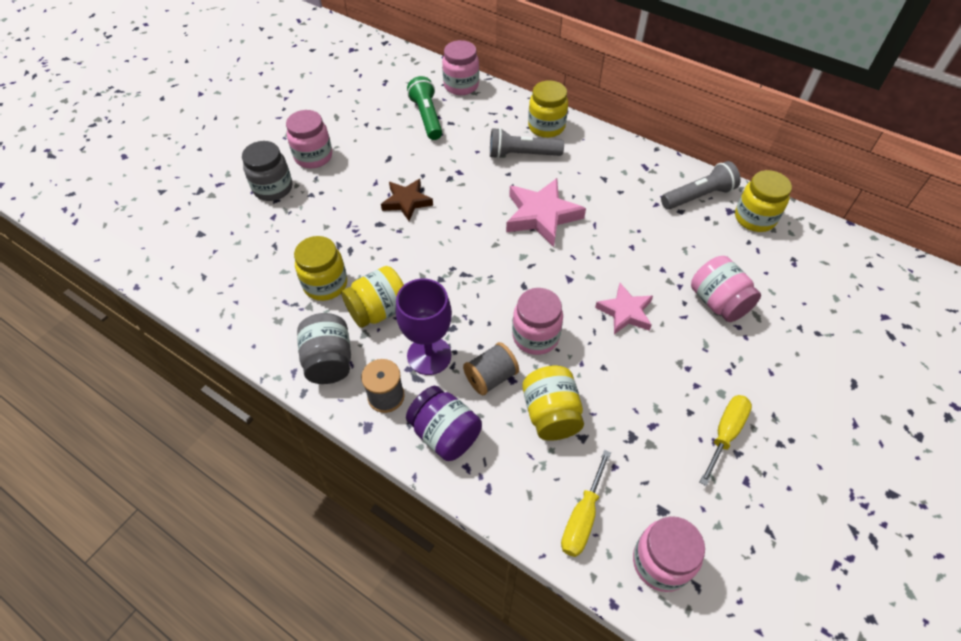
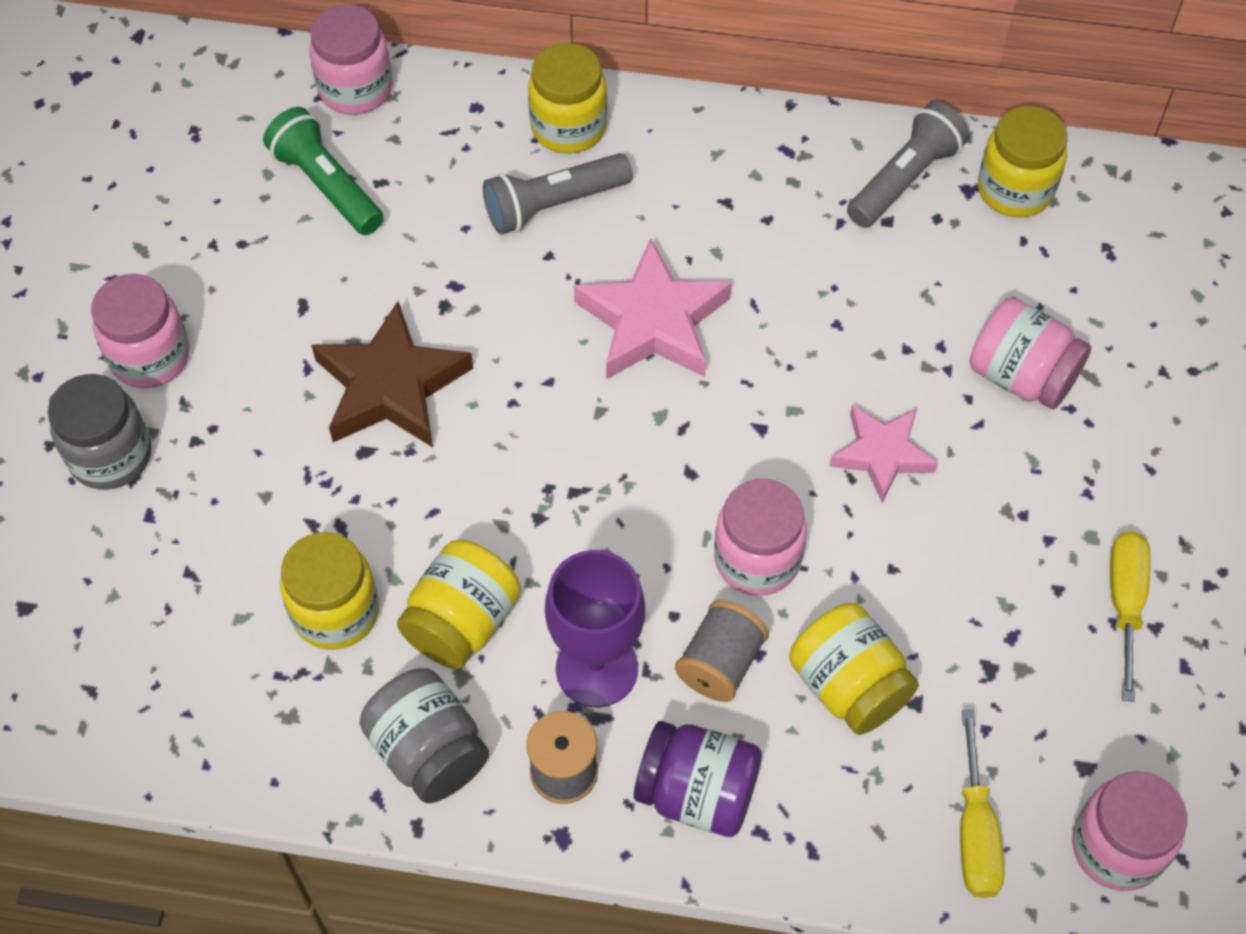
camera: 25 degrees left, 5 degrees up
brown star [381,179,433,221] -> brown star [311,301,473,447], size x1.55

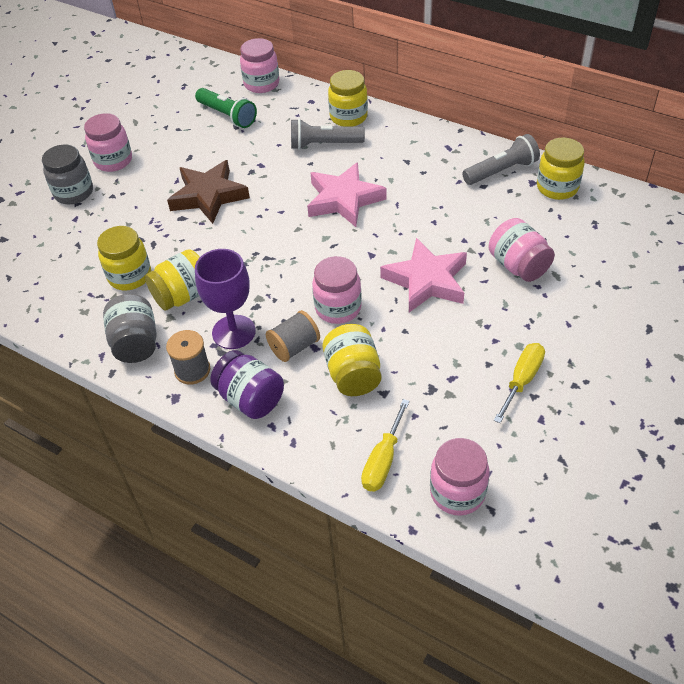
camera: 25 degrees right, 10 degrees down
green flashlight [263,107,384,235] -> green flashlight turned 150 degrees clockwise [195,88,257,128]
pink star [829,405,938,503] -> pink star [380,238,467,312], size x1.55

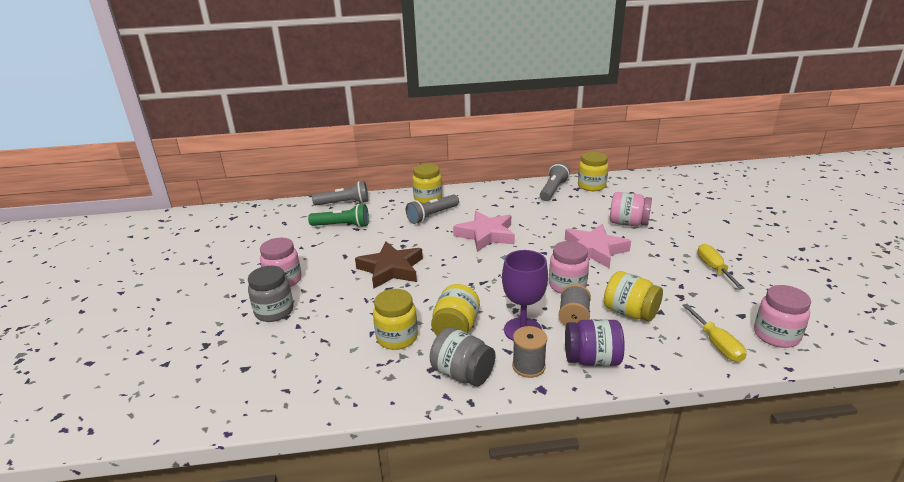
camera: 40 degrees left, 20 degrees down
pink jar [240,38,279,93] -> grey flashlight [312,181,368,205]

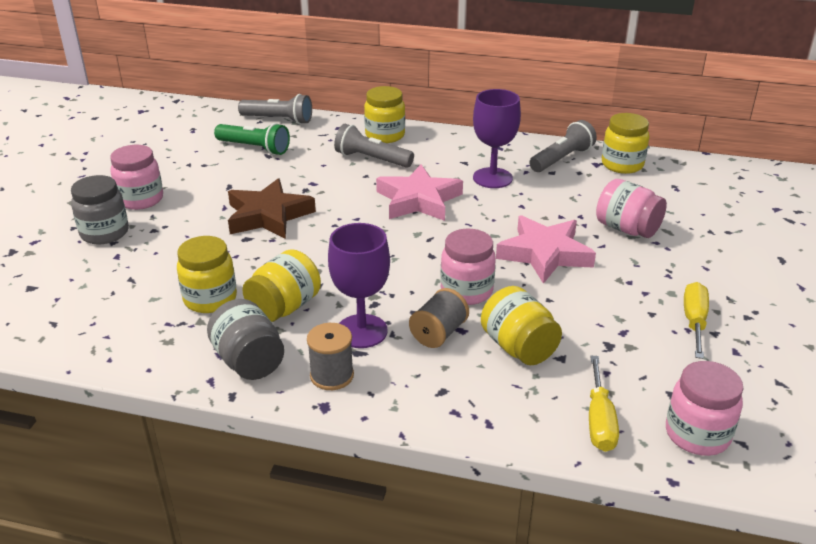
camera: 20 degrees right, 5 degrees up
grey flashlight [406,195,459,224] -> grey flashlight turned 45 degrees clockwise [334,124,414,168]
purple jar [565,319,625,366] -> none
none -> purple goblet [473,89,521,188]

